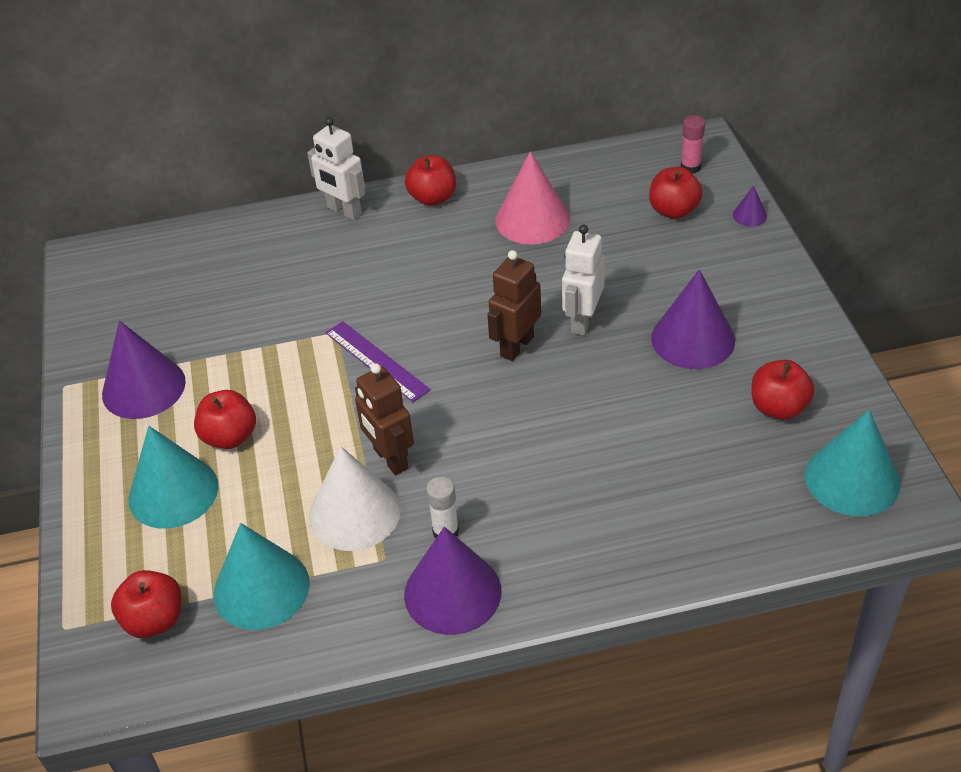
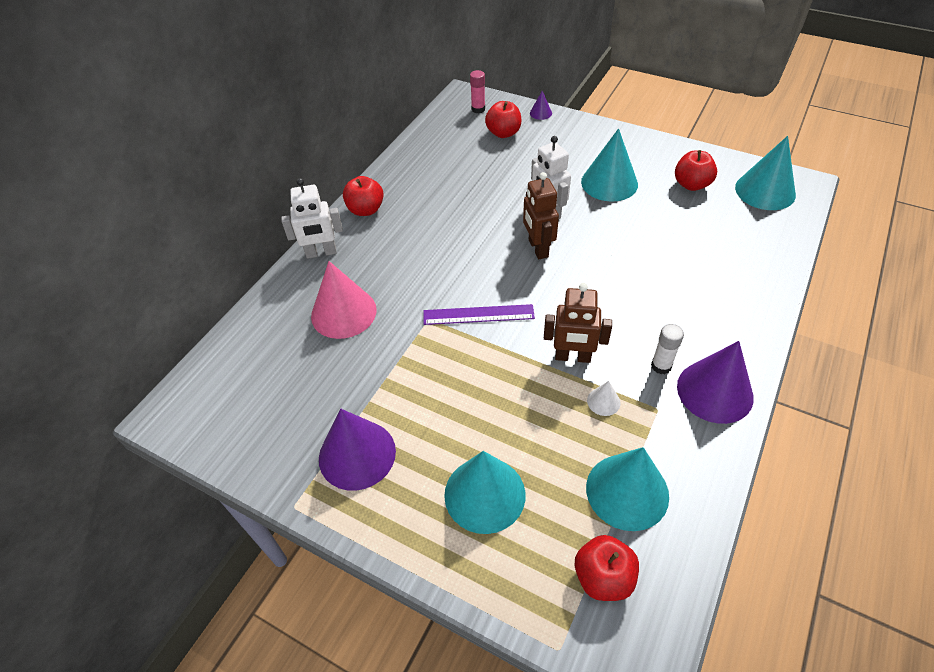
camera: 50 degrees left, 5 degrees up
red apple [194,390,256,449] -> none
white cone [309,446,401,551] -> white cone [587,381,620,416], size x0.45
pink cone [495,151,570,244] -> pink cone moved to [311,261,377,339]
purple cone [651,269,735,369] -> turquoise cone [581,128,638,202]

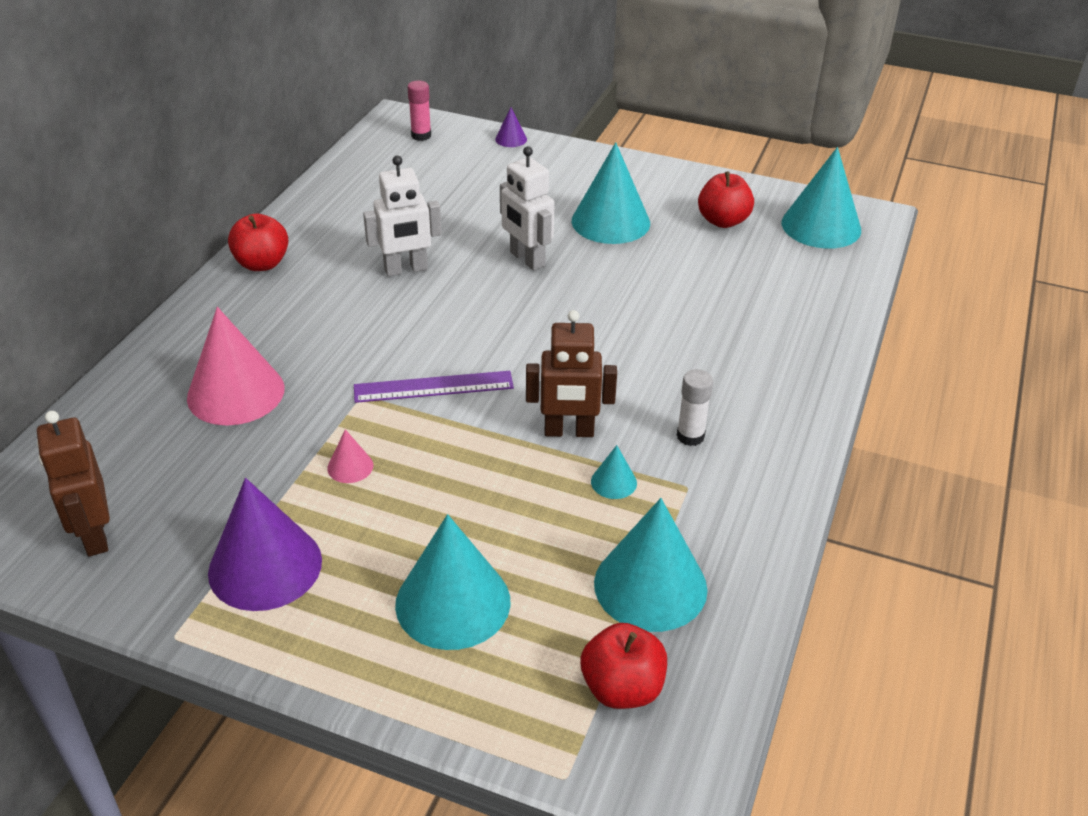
camera: 10 degrees left, 10 degrees down
white robot [281,178,343,259] -> white robot moved to [363,156,442,276]
red apple [485,101,522,138] -> none
brown robot [523,172,559,259] -> brown robot moved to [37,411,110,556]
white cone [587,381,620,416] -> turquoise cone [591,445,637,499]
purple cone [677,341,754,424] -> none
none -> pink cone [327,429,373,483]

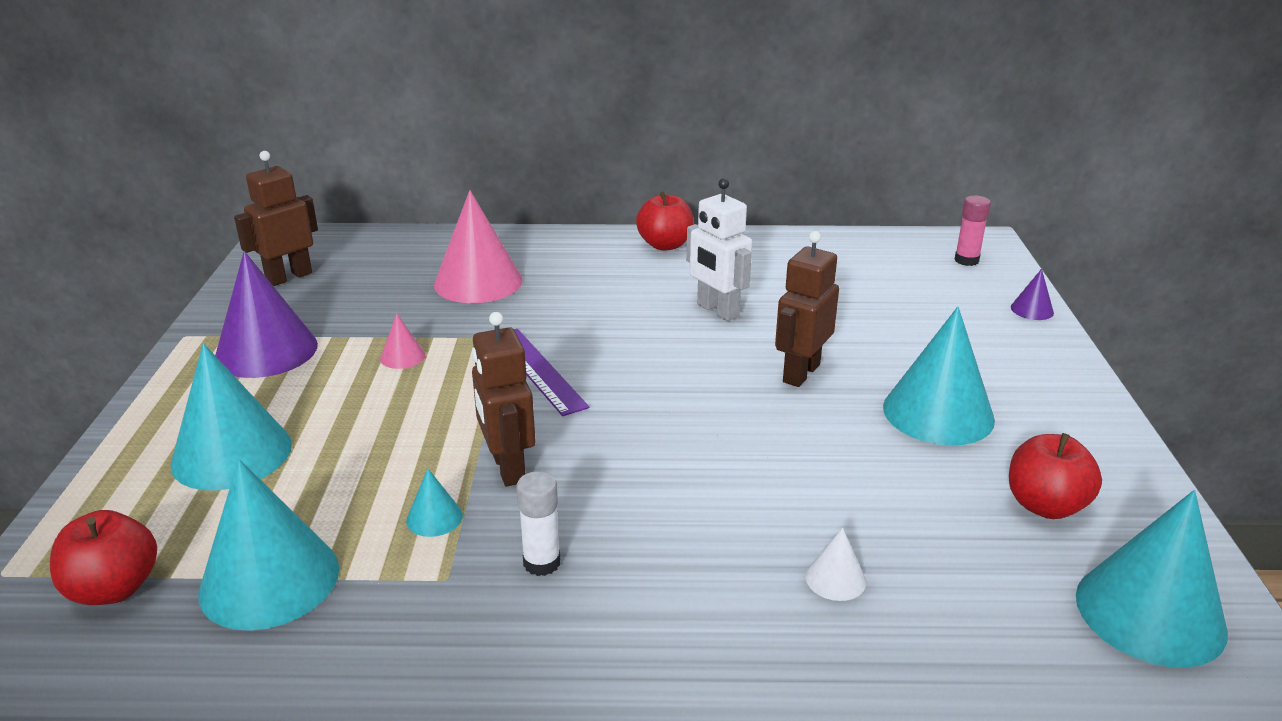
camera: 70 degrees right, 10 degrees down
white robot [500,146,555,271] -> brown robot [775,231,839,387]
none -> white cone [806,528,866,601]

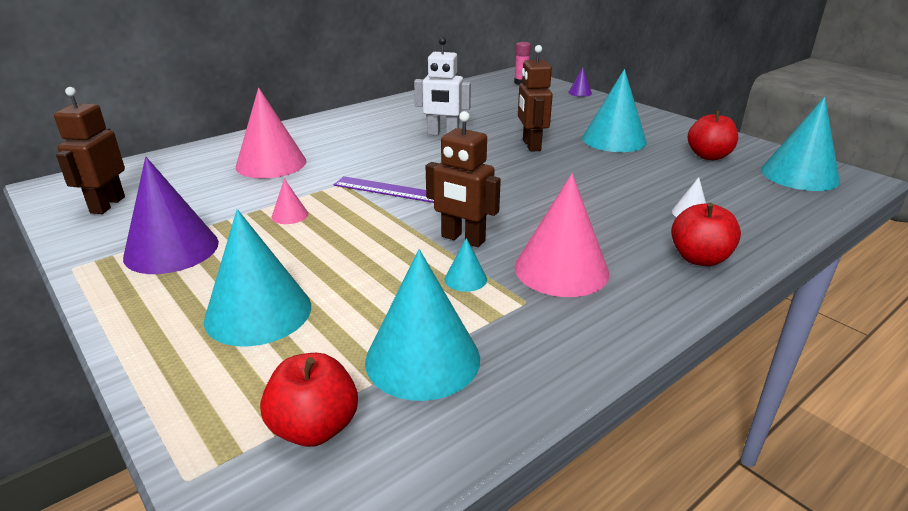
camera: 40 degrees left, 0 degrees up
white glue stick [516,471,560,576] -> pink cone [515,173,609,297]
red apple [636,191,693,251] -> red apple moved to [671,203,741,266]

